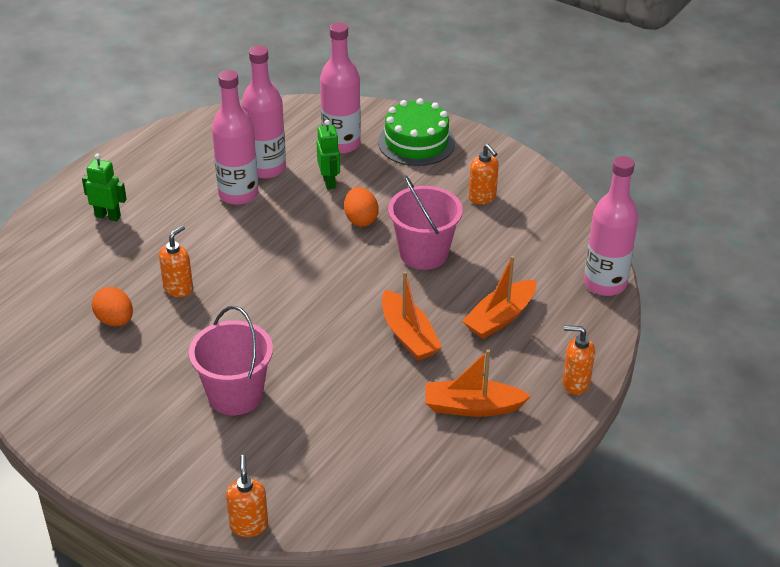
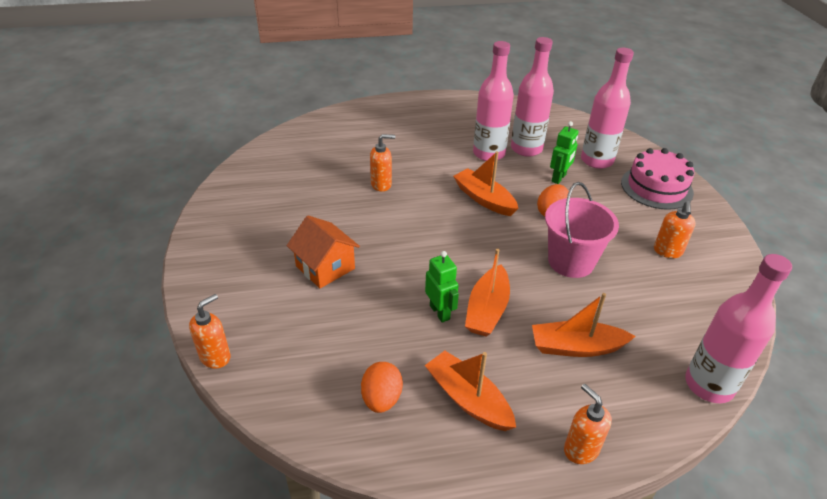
camera: 45 degrees right, 0 degrees up
green robot [82,154,127,222] -> green robot moved to [425,251,459,323]
orange egg [92,287,133,327] -> orange egg moved to [361,362,403,413]
pink bucket [189,306,273,415] -> orange house [287,215,360,288]
green cake [378,98,455,166] -> pink cake [621,148,695,210]
none -> orange boat [453,151,519,216]

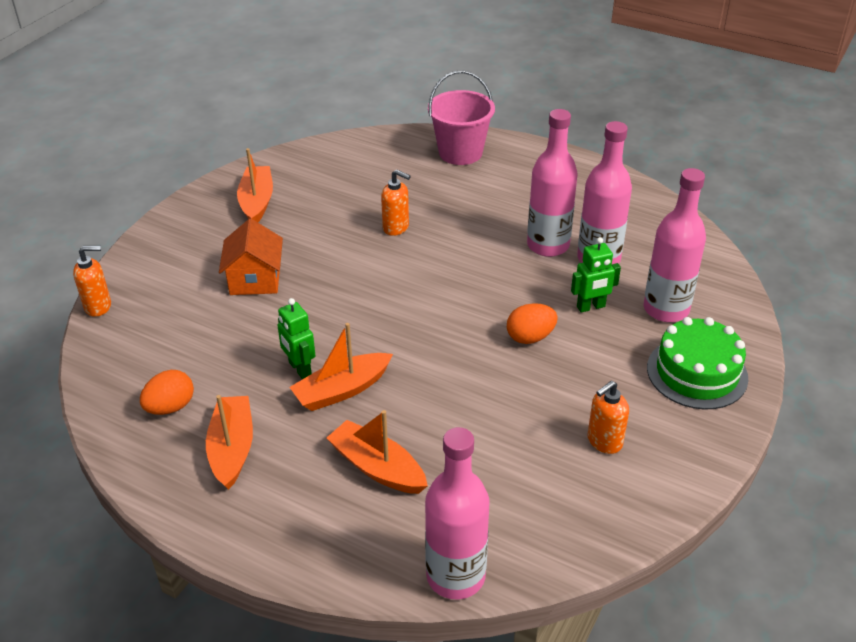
camera: 40 degrees right, 0 degrees up
green robot [425,251,459,323] -> green robot turned 135 degrees clockwise [277,298,316,379]
orange boat [453,151,519,216] -> orange boat moved to [237,148,273,222]
pink bucket [545,182,619,278] -> pink bucket moved to [428,71,495,165]
orange soap dispenser [564,384,612,464] -> none
pink cake [621,148,695,210] -> green cake [647,317,749,409]

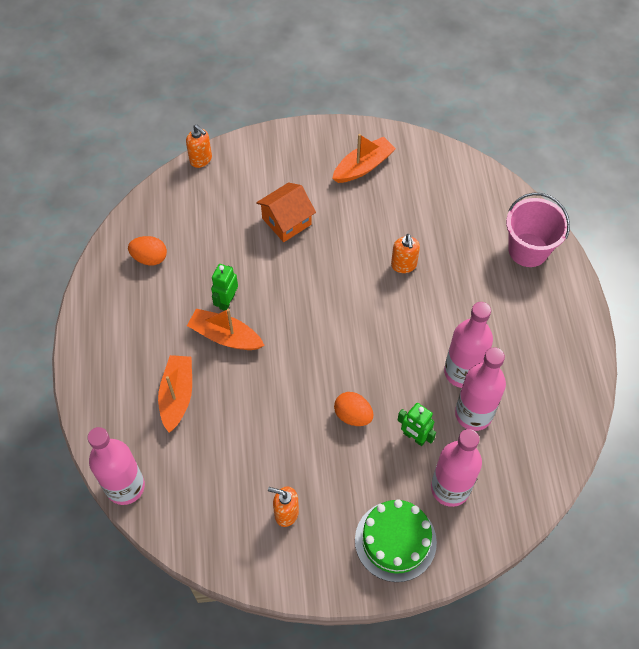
camera: 55 degrees right, 20 degrees up
orange boat [206,395,253,490] -> none

